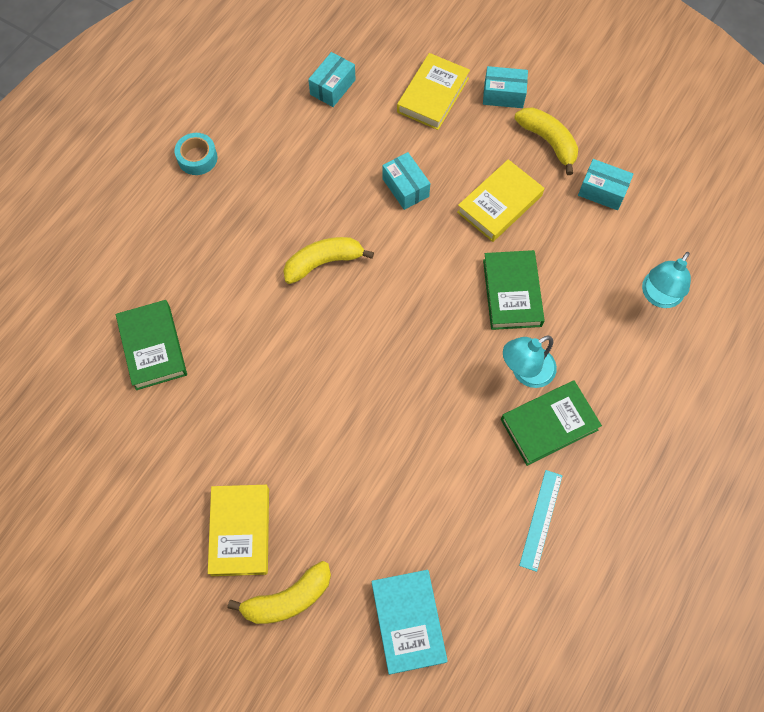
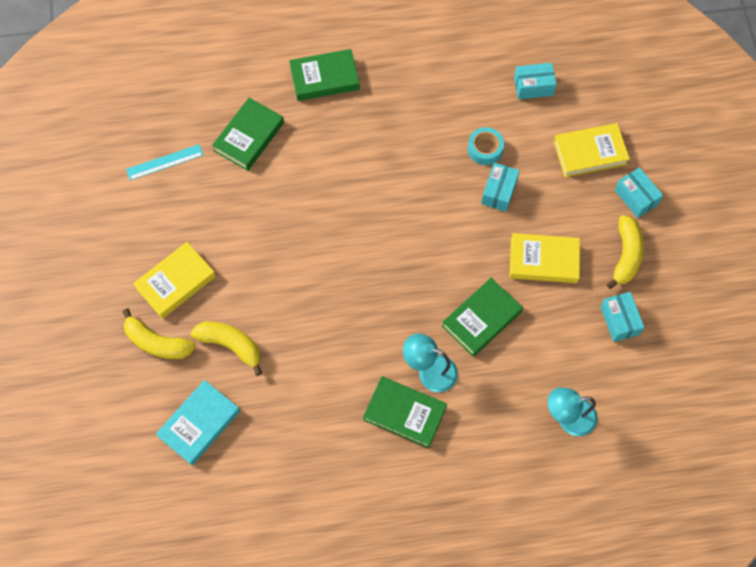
camera: 50 degrees right, 0 degrees up
turquoise tape [175,133,217,175] -> turquoise tape moved to [468,127,504,165]
yellow banana [283,237,374,284] -> yellow banana moved to [191,322,262,376]
turquoise ruler [519,470,562,572] -> turquoise ruler moved to [126,144,204,180]
none -> green book [289,49,360,101]

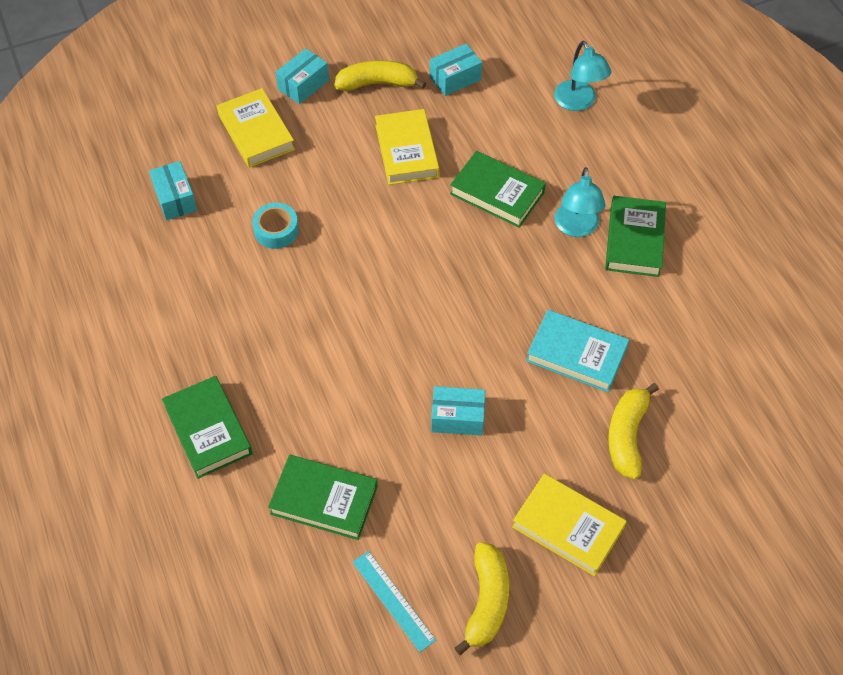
camera: 105 degrees left, 10 degrees down
yellow banana [122,308,195,359] -> yellow banana moved to [455,542,509,655]
turquoise book [156,380,240,466] -> turquoise book moved to [526,310,629,392]
turquoise box [481,163,520,212] -> turquoise box moved to [431,386,485,436]

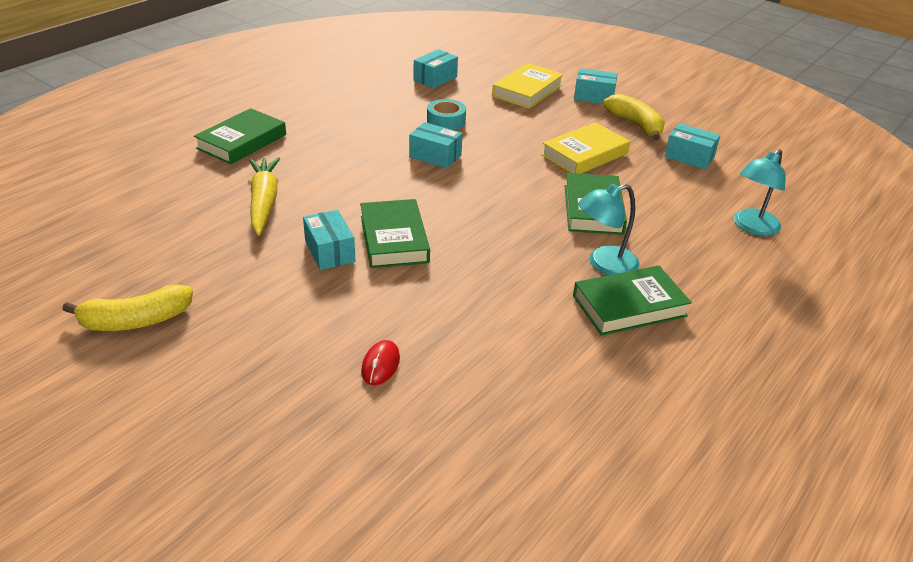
camera: 60 degrees right, 20 degrees down
green book [268,455,378,540] -> green book moved to [360,199,430,268]
turquoise ruler [353,551,436,652] -> none
yellow book [512,474,627,576] -> none
turquoise book [526,310,629,392] -> none
yellow banana [608,383,659,479] -> red mouse [361,340,400,385]
none -> yellow carrot [249,157,280,236]
none -> turquoise box [409,122,463,169]

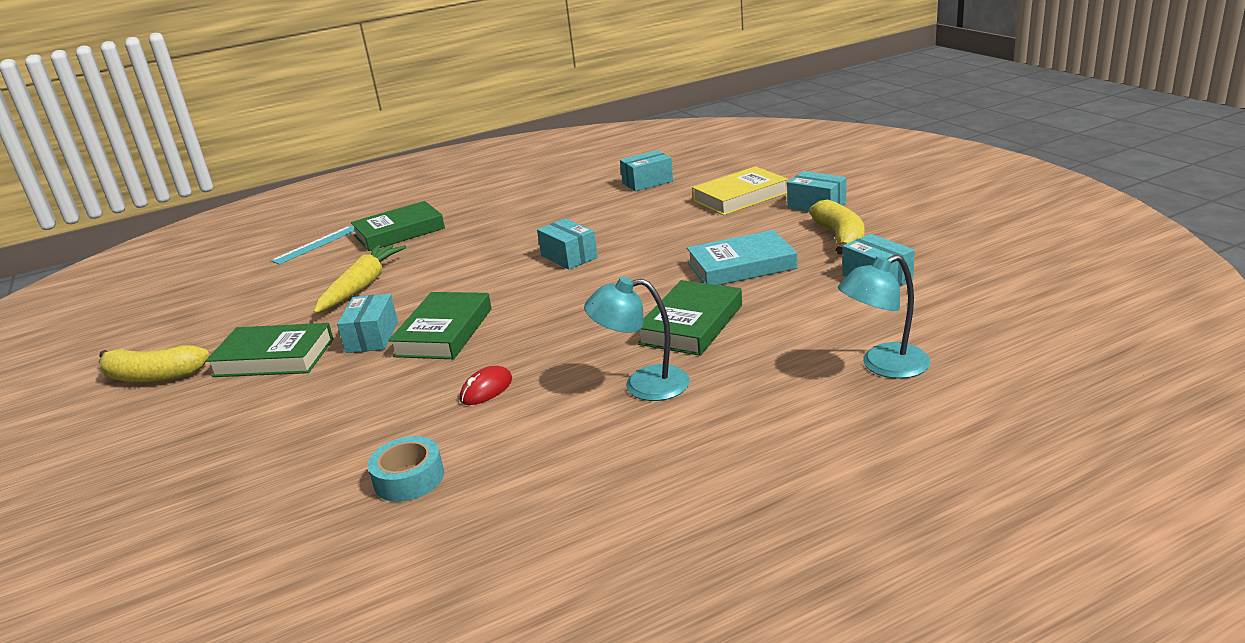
camera: 30 degrees right, 10 degrees down
red mouse [361,340,400,385] -> red mouse moved to [460,366,512,405]
turquoise tape [427,99,466,130] -> turquoise tape moved to [368,436,444,502]
yellow book [541,122,630,174] -> turquoise book [687,230,798,285]
green book [573,265,692,336] -> green book moved to [206,323,334,377]
none -> turquoise ruler [270,226,355,265]

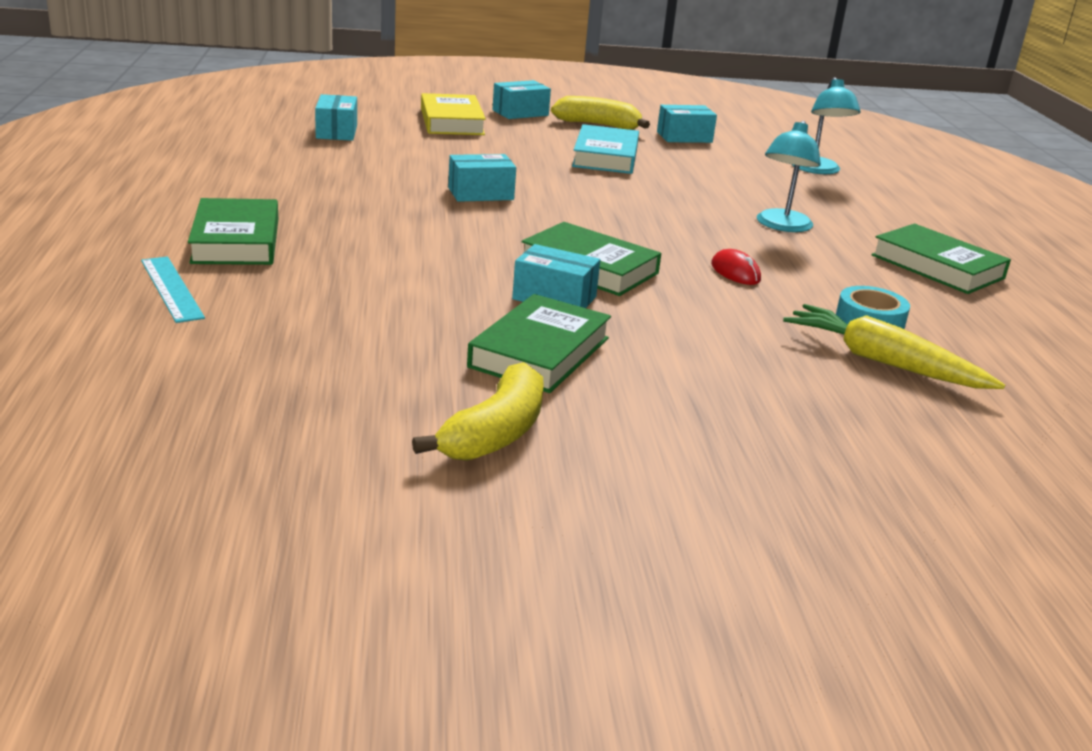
camera: 75 degrees left, 0 degrees up
yellow carrot [313,245,406,313] -> yellow carrot moved to [783,304,1005,389]
green book [638,280,742,356] -> green book moved to [871,224,1011,294]

